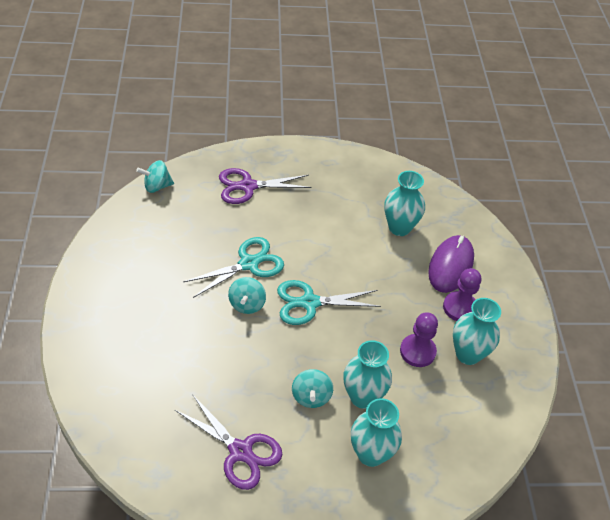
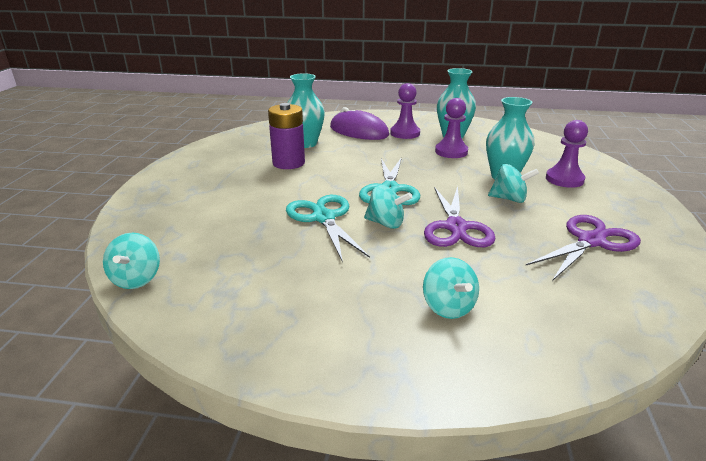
camera: 75 degrees left, 20 degrees down
purple scissors [219,168,312,204] -> purple scissors moved to [424,186,496,247]
turquoise vase [351,398,402,467] -> purple pawn [546,120,588,188]
none -> purple battery [268,103,305,169]
none -> turquoise spinning top [423,257,479,319]

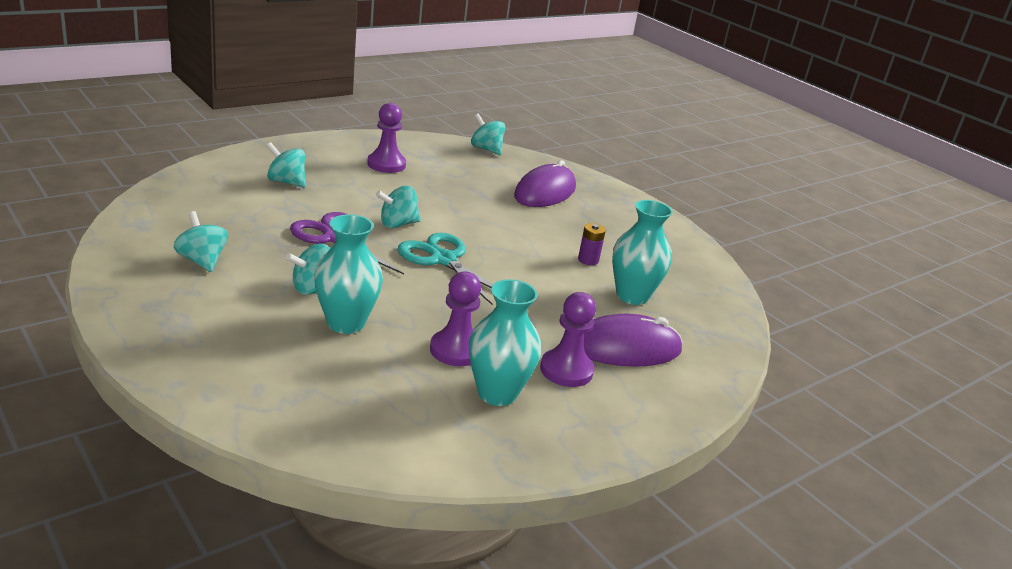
camera: 130 degrees right, 0 degrees up
purple battery [268,103,305,169] -> purple battery [578,223,606,265], size x0.51
turquoise scissors [286,195,370,263] -> none
purple scissors [526,215,641,281] -> turquoise spinning top [174,211,228,272]
purple pawn [546,120,588,188] -> purple pawn moved to [367,103,406,173]
none -> purple mouse [514,160,576,207]

